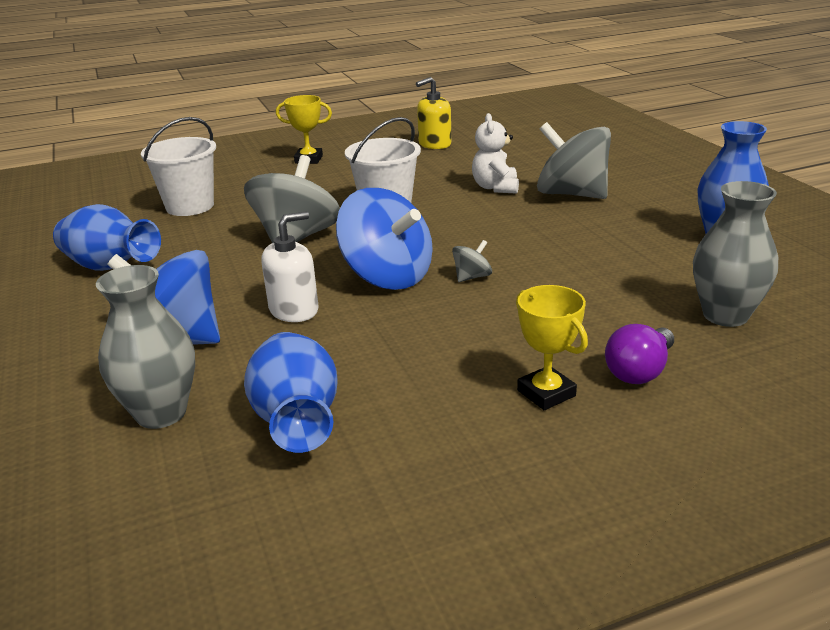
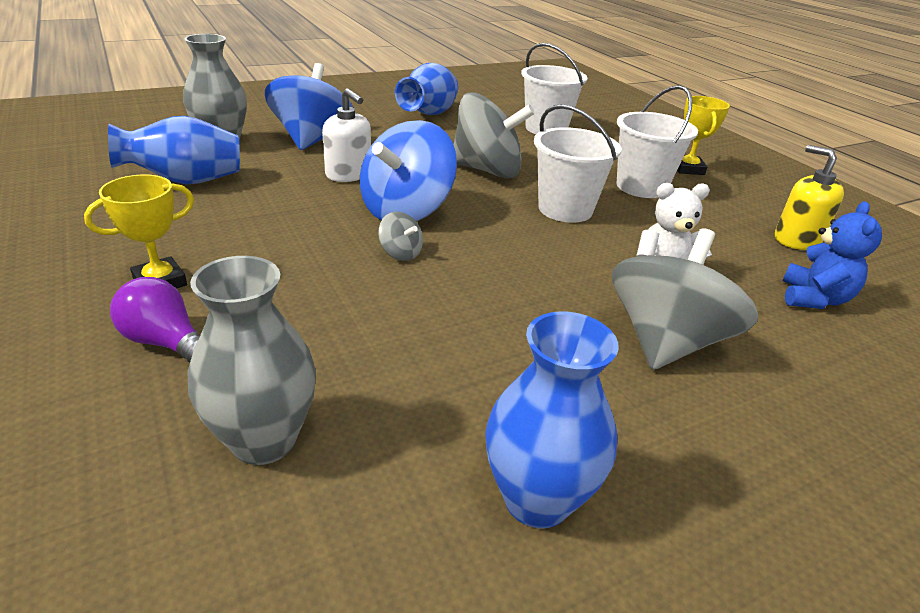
camera: 80 degrees right, 5 degrees up
none -> white bucket [617,85,698,198]
none -> blue teddy bear [782,201,882,309]

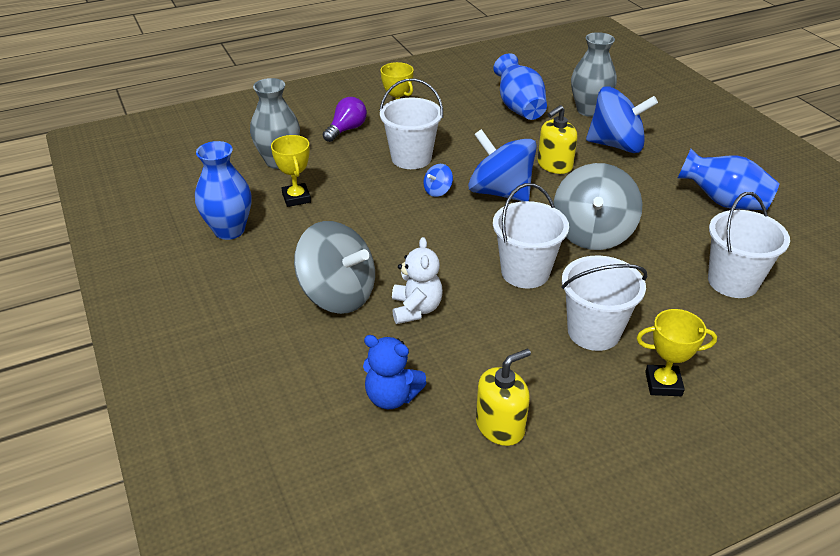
camera: 95 degrees right, 5 degrees up
white soap dispenser [322,88,371,182] -> yellow soap dispenser [538,105,577,174]
grey spinning top [378,212,423,261] -> blue spinning top [424,164,453,197]
none -> yellow trophy [271,135,311,207]
none -> white bucket [379,78,443,169]

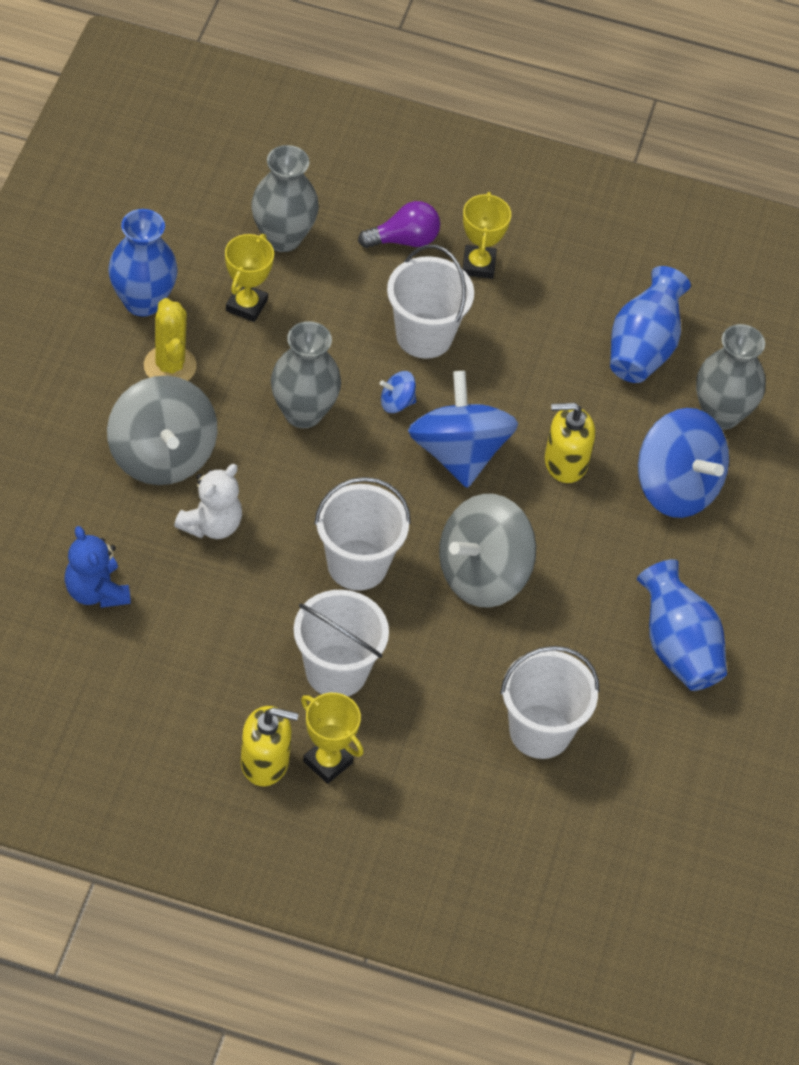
camera: 35 degrees right, 15 degrees up
yellow soap dispenser [476,348,531,446] -> yellow soap dispenser moved to [241,706,299,786]
none -> yellow cactus [144,298,197,381]
none -> grey vase [271,321,341,428]

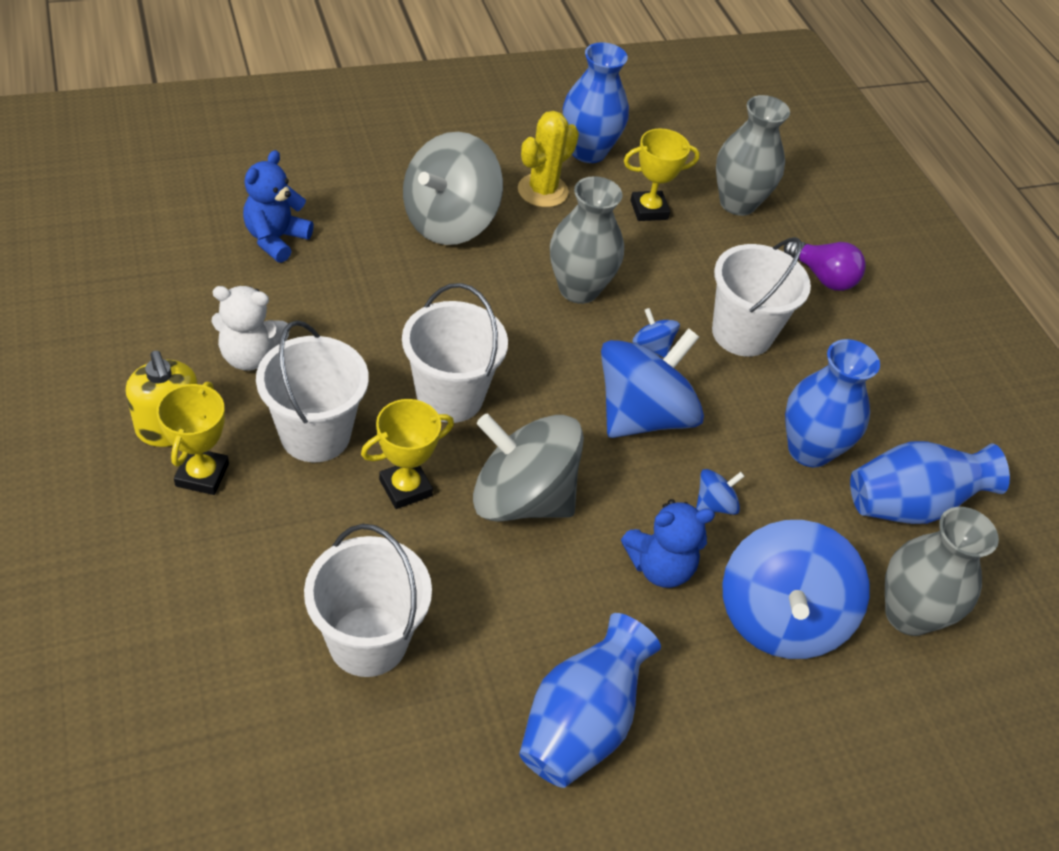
camera: 55 degrees right, 5 degrees down
white teddy bear [174,464,242,539] -> white teddy bear moved to [211,286,290,371]
yellow trophy [463,192,511,279] -> yellow trophy moved to [361,399,454,509]
yellow soap dispenser [545,403,595,483] -> blue spinning top [696,469,745,515]
none -> blue teddy bear [621,499,715,588]
none -> blue vase [785,339,880,467]

